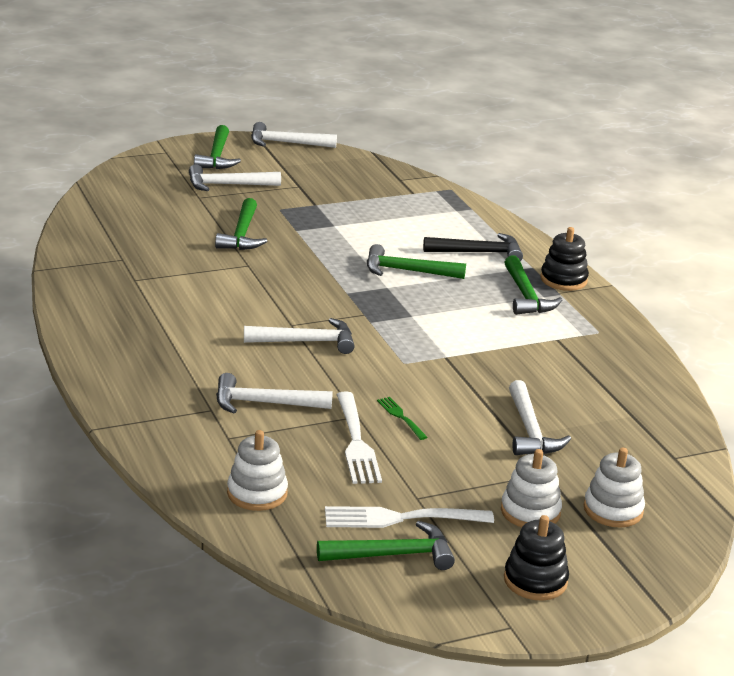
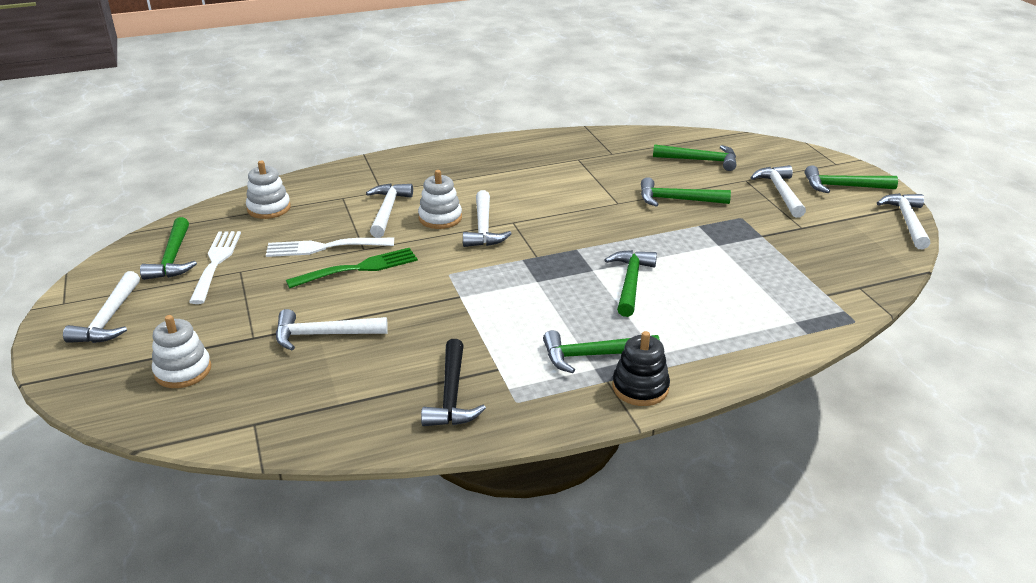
camera: 95 degrees right, 5 degrees up
green fork [377,397,428,440] -> green fork [286,248,418,288], size x1.89
black hammer [423,233,523,261] -> black hammer moved to [421,339,486,426]
white stacking toy [501,449,562,527] -> white stacking toy moved to [418,170,462,229]
black stacking toy [504,515,569,601] -> white hammer [63,271,140,343]
none -> green hammer [653,144,736,171]

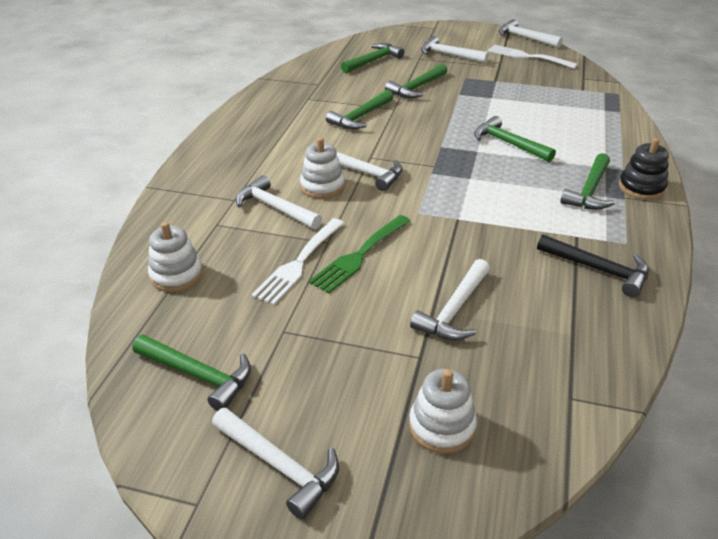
camera: 55 degrees left, 5 degrees up
white fork [189,231,241,304] -> white fork moved to [488,45,578,69]
green fork [286,248,418,288] -> green fork turned 150 degrees counterclockwise [309,215,410,293]
green hammer [805,165,898,193] -> green hammer moved to [326,90,393,130]

